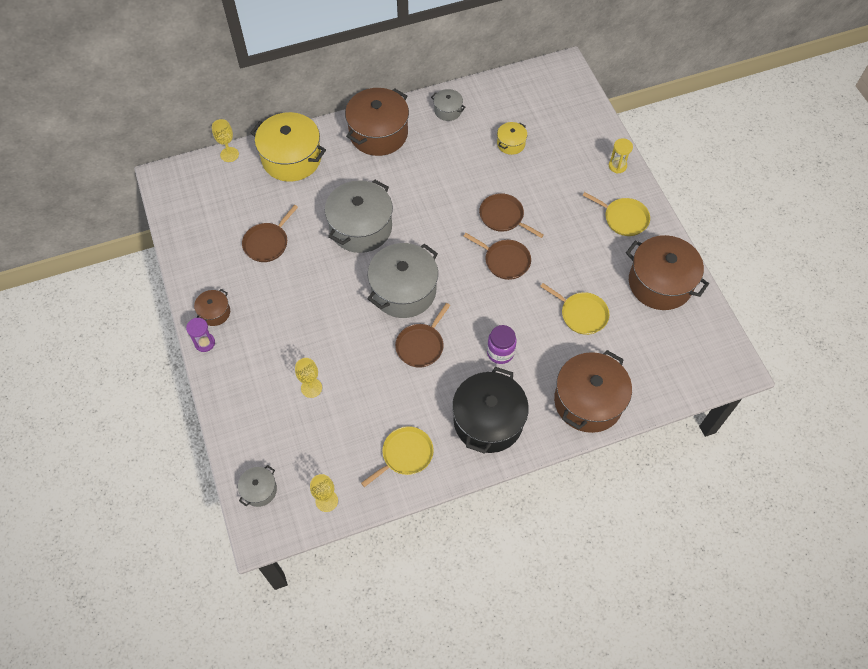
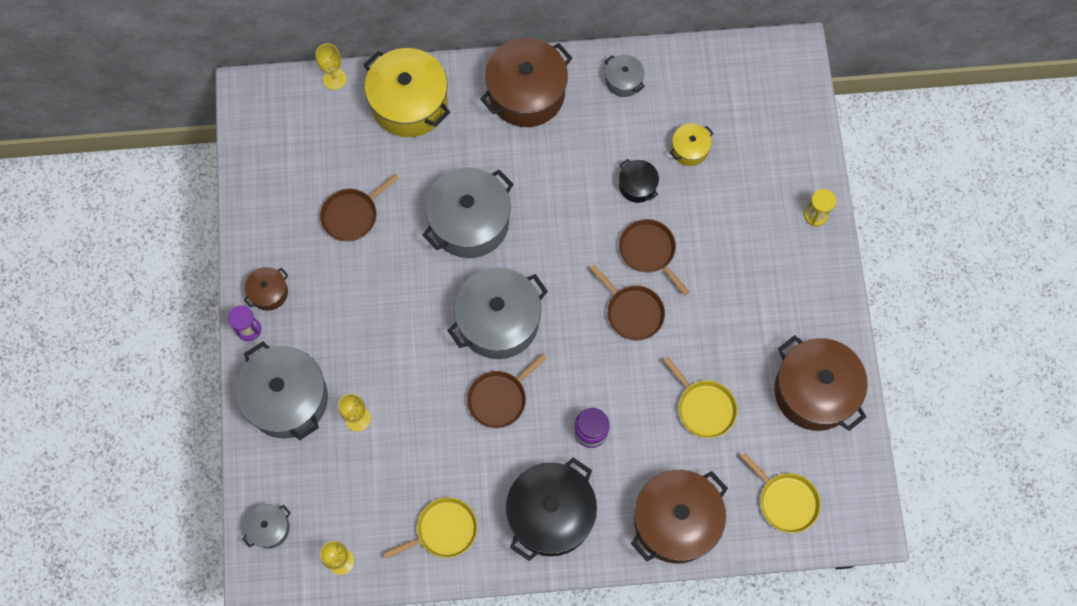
camera: 15 degrees right, 10 degrees up
yellow pan [582,192,650,236] -> yellow pan moved to [740,452,821,533]
none -> grey pot [235,342,328,440]
none -> black pot [619,159,659,203]

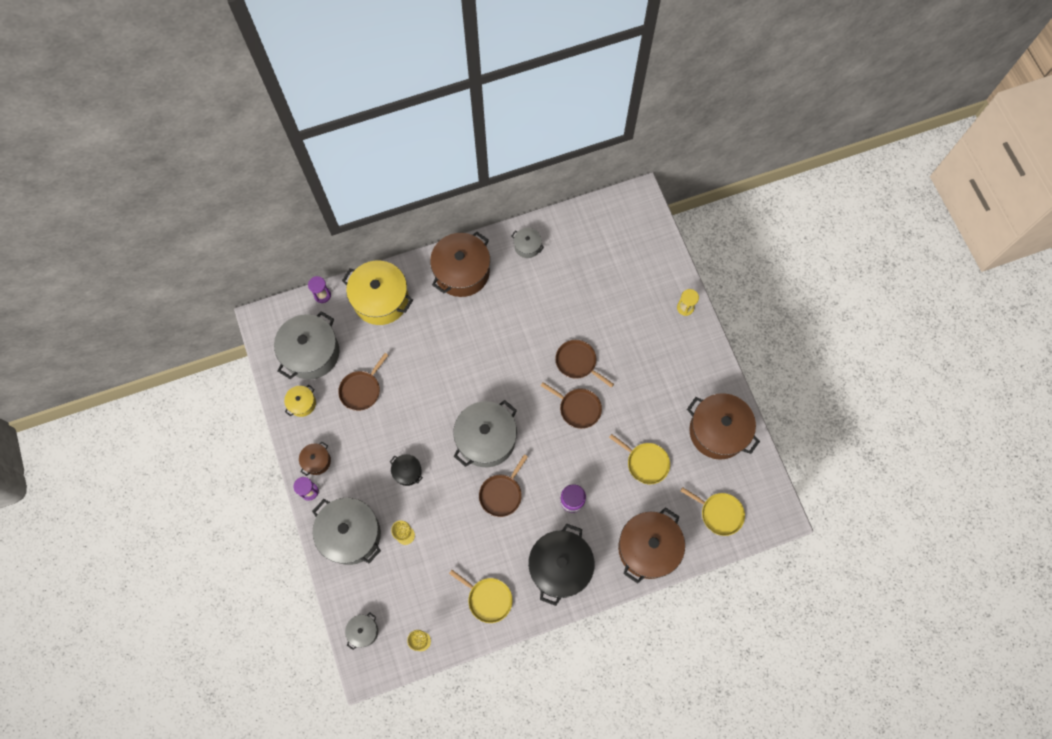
camera: 15 degrees left, 0 degrees up
yellow goblet [316,43,347,90] -> purple hourglass [308,276,331,303]
yellow pan [383,497,477,559] -> yellow pan turned 75 degrees clockwise [449,570,513,623]
grey pot [422,168,514,258] -> grey pot moved to [274,311,339,380]
black pot [619,159,659,203] -> black pot moved to [390,454,423,486]
yellow pot [670,123,713,166] -> yellow pot moved to [284,385,316,417]

